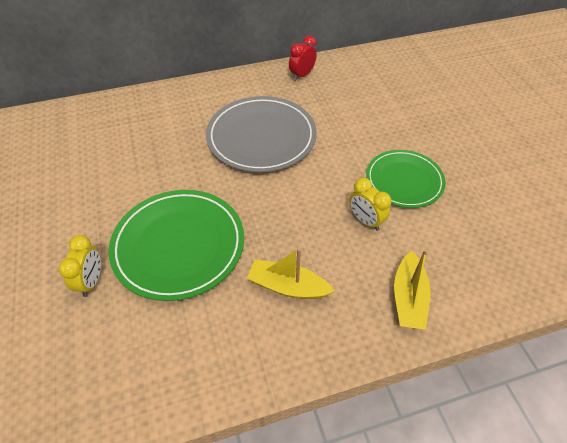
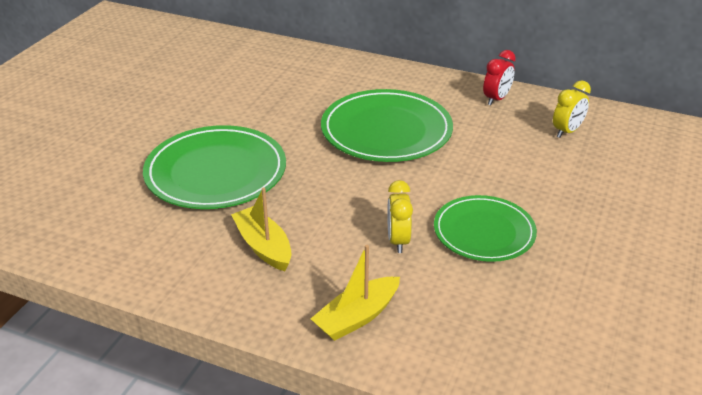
camera: 40 degrees right, 15 degrees down
yellow clock [59,235,101,297] -> yellow clock moved to [553,80,591,138]
grey plate [206,96,317,172] -> green plate [321,89,453,162]
red clock [289,36,317,81] -> red clock turned 135 degrees clockwise [483,50,516,105]

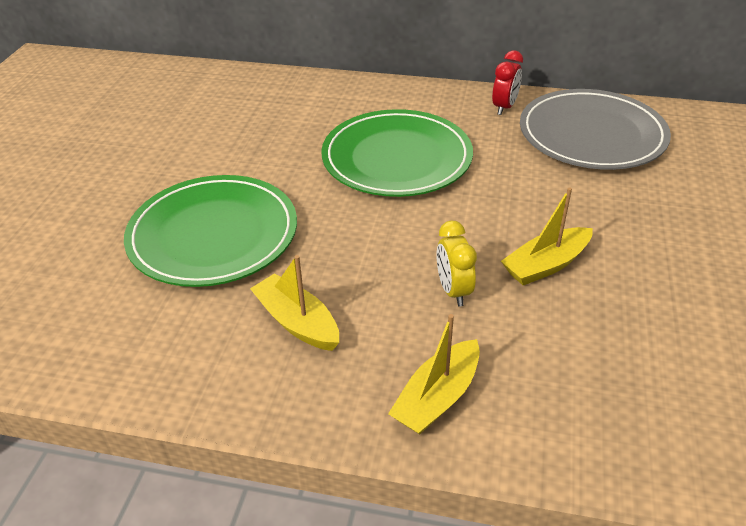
camera: 10 degrees left, 5 degrees up
green plate [434,195,537,262] -> yellow boat [501,187,593,285]
yellow clock [553,80,591,138] -> grey plate [520,89,671,170]

